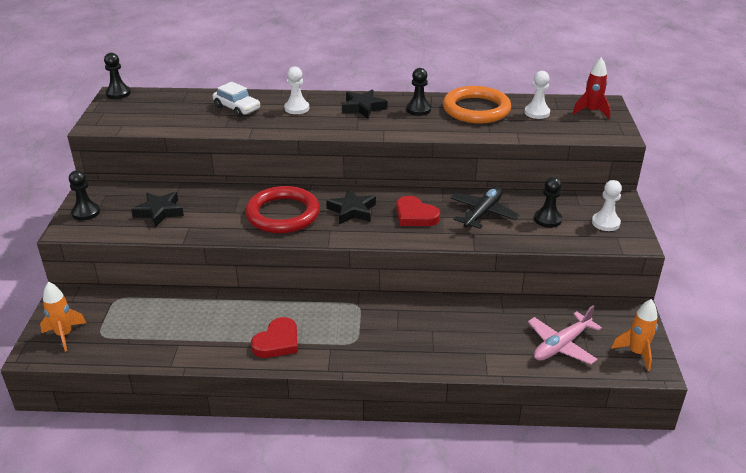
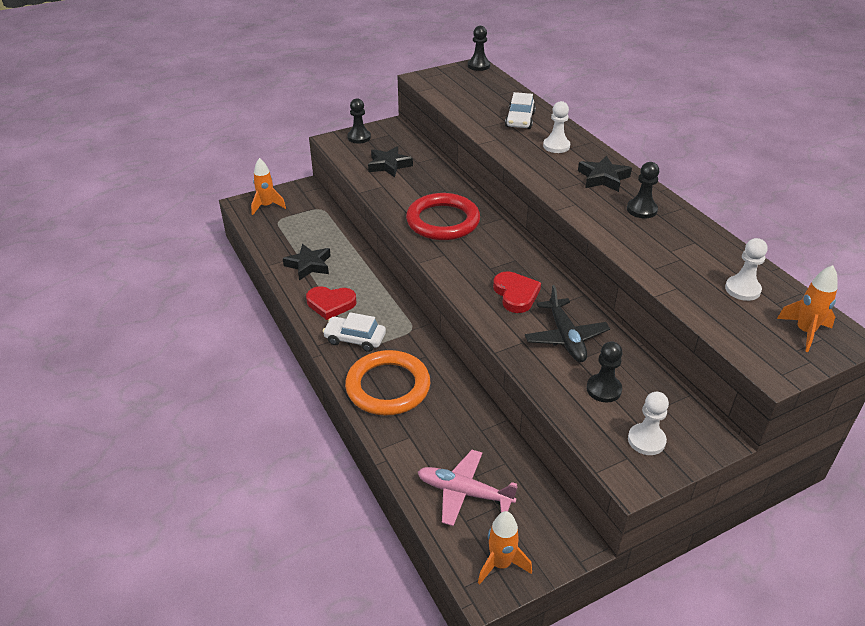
camera: 60 degrees right, 5 degrees up
black star [326,189,376,224] -> black star moved to [283,244,331,281]
red heart [396,196,440,226] -> red heart turned 150 degrees clockwise [493,271,541,313]
orange ring [443,86,511,124] -> orange ring moved to [345,350,430,415]
black plane [450,186,519,229] -> black plane turned 75 degrees clockwise [525,285,610,362]
red rocket [572,57,611,119] -> orange rocket [777,265,838,352]
none -> white car [322,312,386,352]

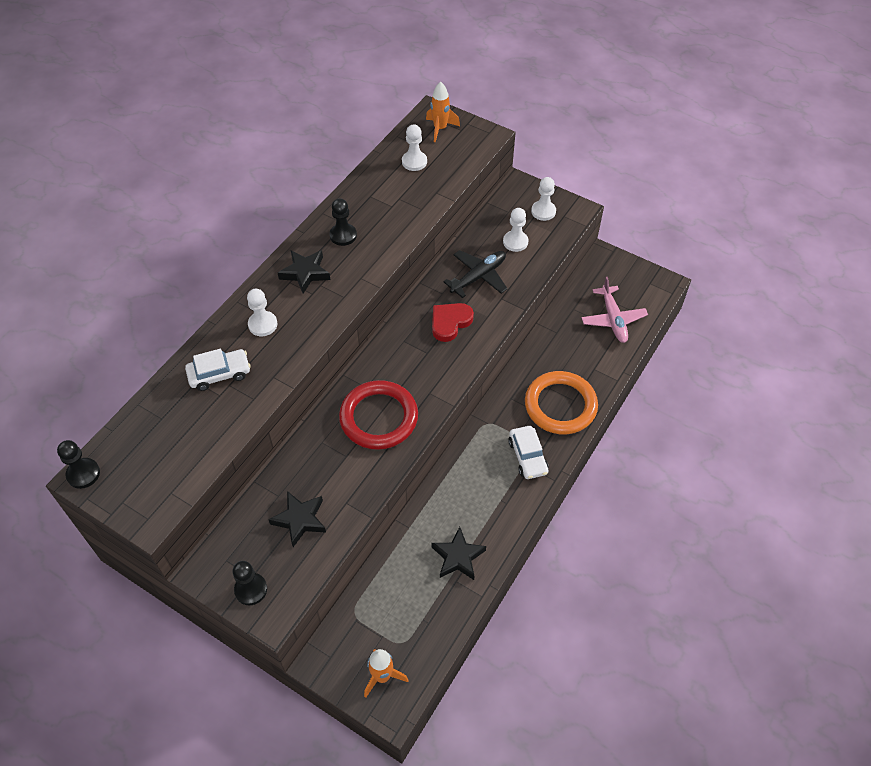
camera: 120 degrees left, 15 degrees up
red heart [306,286,356,320] -> none
orange rocket [478,511,532,584] -> none
black pawn [586,341,623,402] -> white pawn [503,208,528,252]

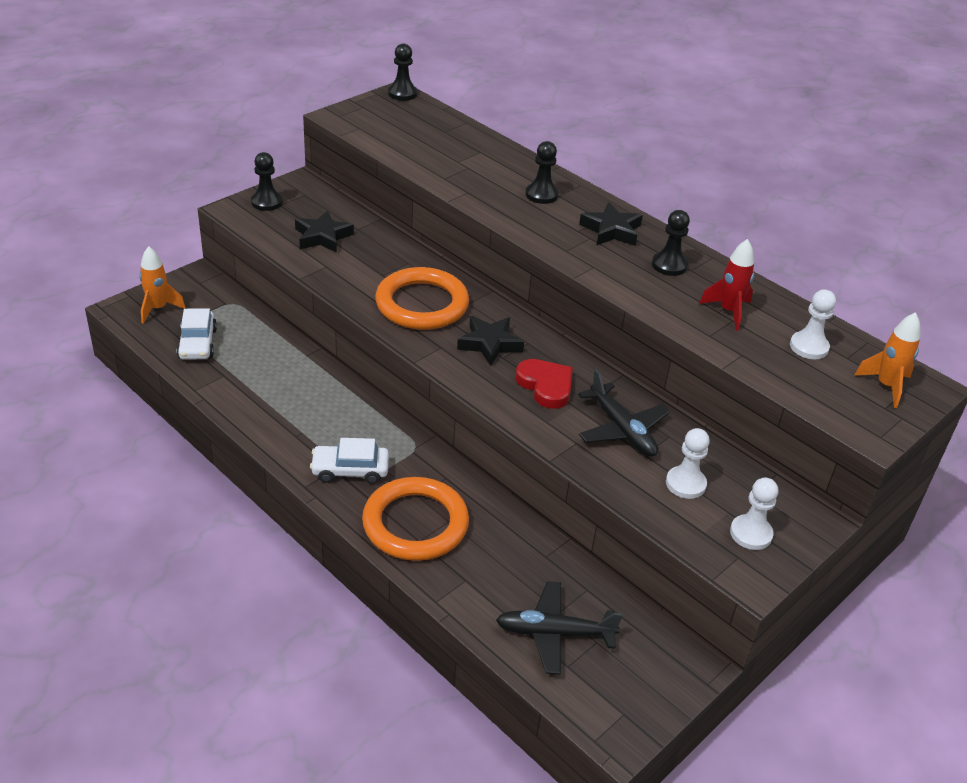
camera: 100 degrees right, 15 degrees down
white car [185,349,251,391] -> white car moved to [176,308,217,360]
white pawn [247,288,278,336] -> black pawn [526,141,559,204]
red ring [339,380,418,450] -> orange ring [375,267,469,330]
black star [431,527,486,580] -> black star moved to [457,316,524,366]
pink plane [581,277,648,343] -> black plane [496,581,623,675]
none -> red rocket [699,239,754,331]

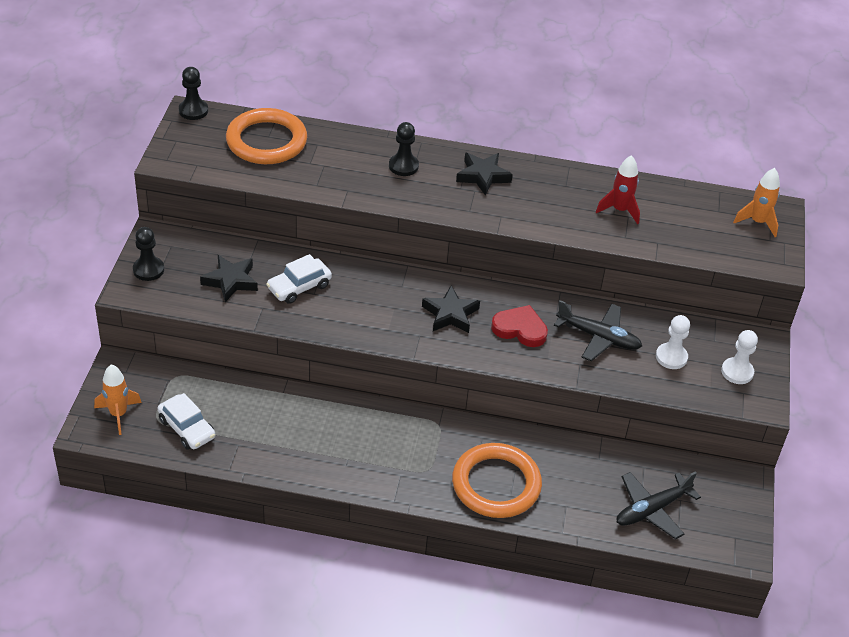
camera: 35 degrees left, 5 degrees up
white car [310,438,389,484] -> white car moved to [266,254,332,304]
orange ring [375,267,469,330] -> orange ring moved to [226,108,307,164]
black pawn [652,210,690,276] -> none
white pawn [790,289,836,359] -> none

